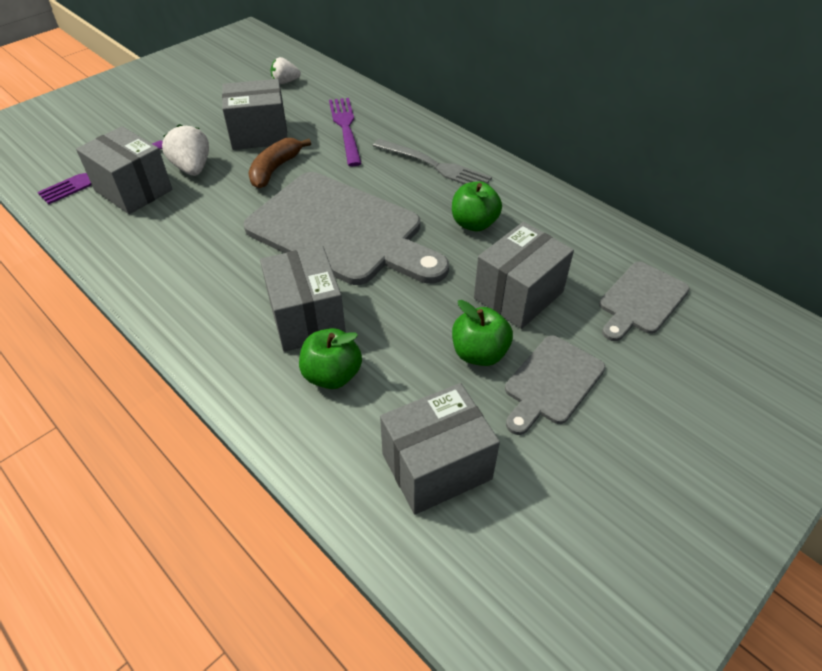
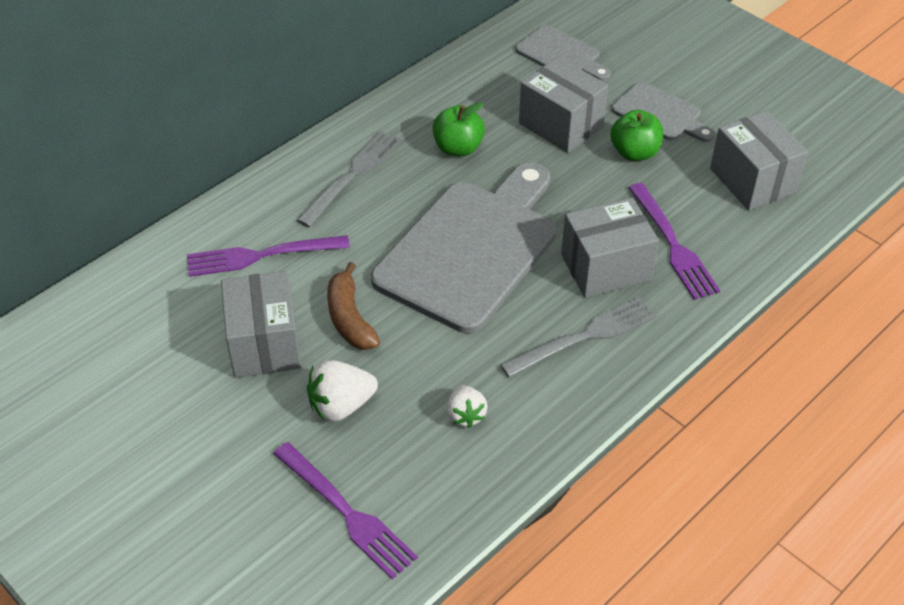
camera: 90 degrees left, 0 degrees up
grey box [76,126,172,214] -> none
brown banana [248,138,311,188] -> brown banana turned 45 degrees clockwise [327,262,380,350]
white strawberry [271,57,301,84] -> white strawberry moved to [447,385,488,428]
green apple [299,328,362,389] -> purple fork [628,183,720,300]
none -> grey fork [500,297,657,378]

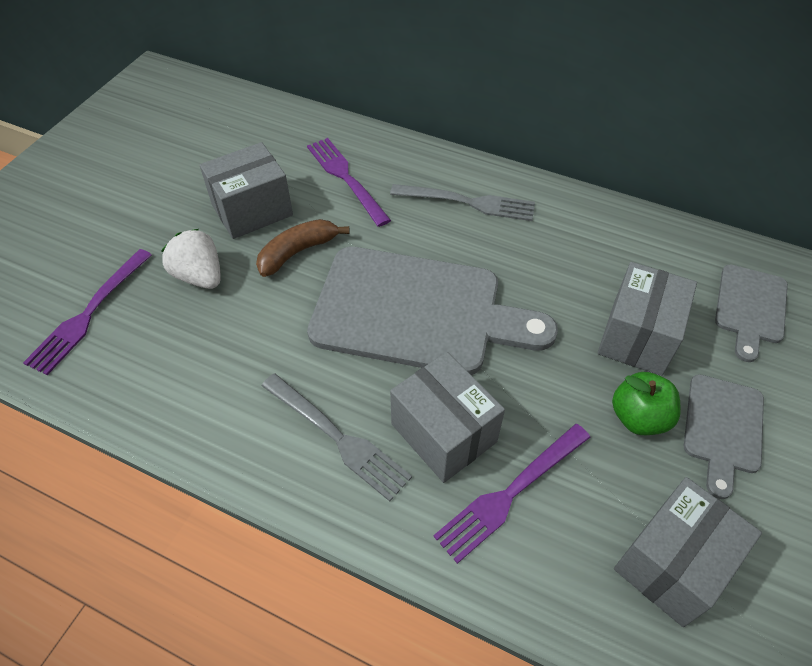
camera: 70 degrees right, 5 degrees up
green apple [433,102,485,156] -> none
white strawberry [447,385,488,428] -> none

